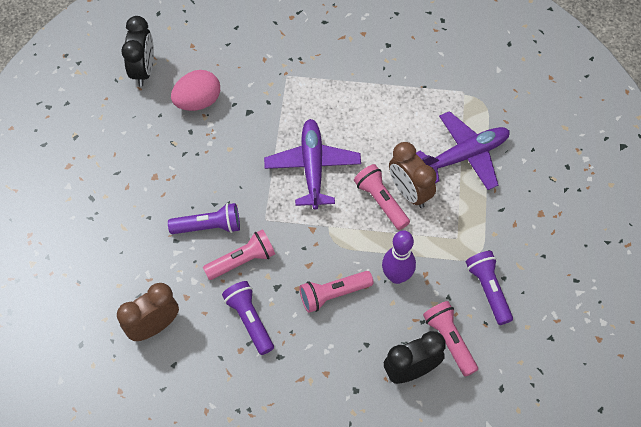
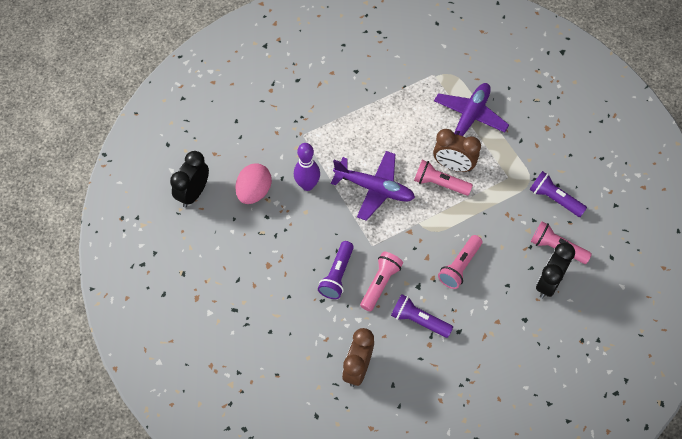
camera: 35 degrees left, 0 degrees up
black clock [121,16,154,87] -> black clock turned 120 degrees counterclockwise [170,151,209,208]
purple flashlight [168,203,240,234] -> purple flashlight turned 150 degrees clockwise [318,241,354,299]
purple plane [264,119,361,210] -> purple plane turned 150 degrees clockwise [331,151,415,221]
purple bowling pin [382,230,416,284] -> purple bowling pin moved to [294,143,320,191]

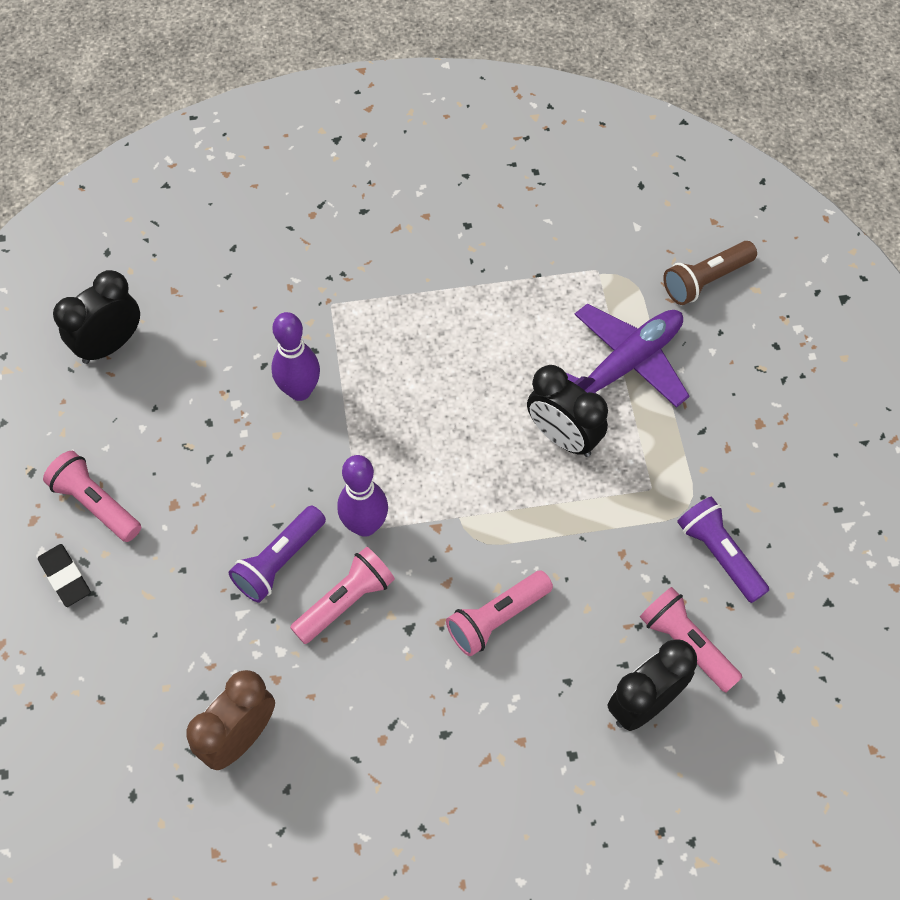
camera: 20 degrees right, 0 degrees up
pink egg [235,163,272,204] -> none
purple plane [331,151,415,221] -> none
purple flashlight [391,294,453,338] -> none
pink flashlight [414,160,473,196] -> pink flashlight moved to [43,451,141,542]
brown clock [433,129,481,172] -> black clock [527,365,608,457]
none -> black eraser [38,544,91,607]
none -> purple bowling pin [337,455,388,537]
none -> brown flashlight [663,241,757,305]

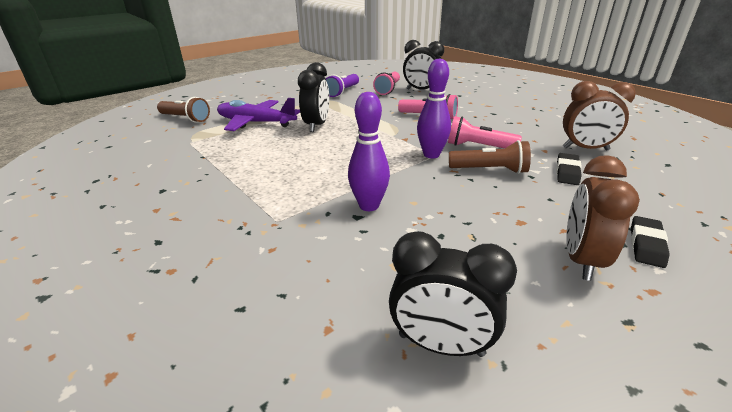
camera: 120 degrees left, 30 degrees down
pink flashlight [43,451,141,542] -> brown clock [566,155,640,281]
purple flashlight [229,506,326,603] -> brown flashlight [449,140,531,174]
none -> black eraser [556,153,582,185]

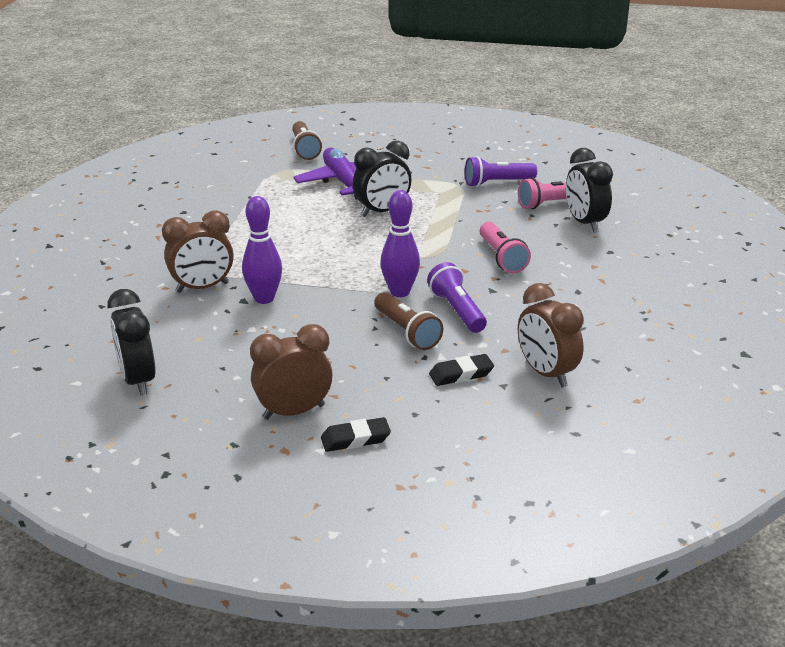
camera: 50 degrees right, 0 degrees up
pink flashlight [448,116,522,148] -> purple flashlight [427,262,487,333]
none -> brown clock [162,211,234,293]

